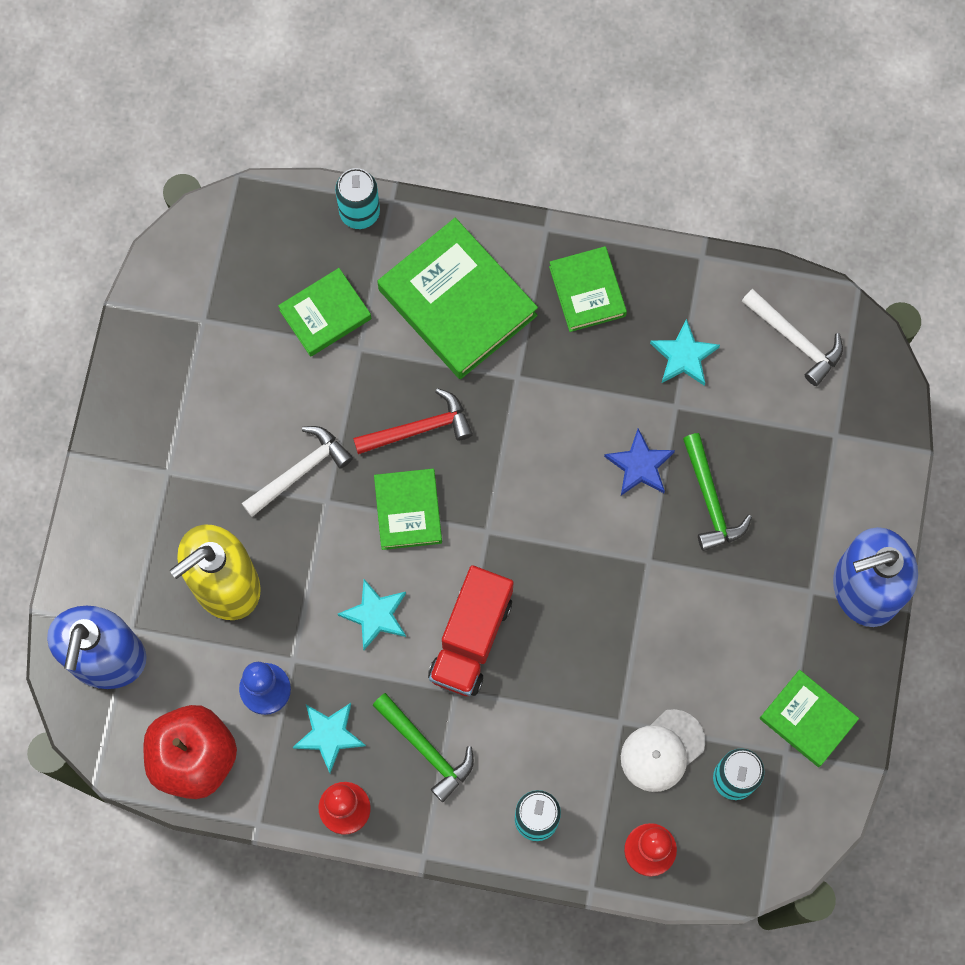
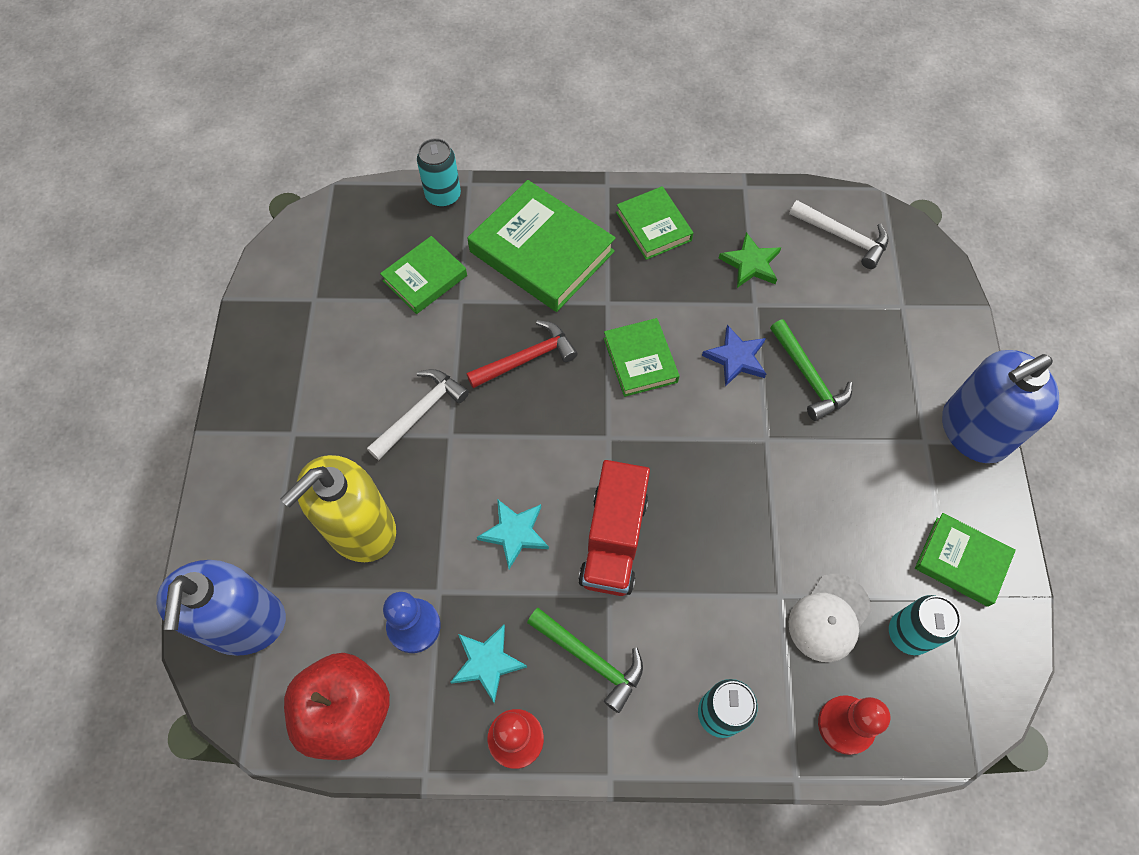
camera: 10 degrees left, 10 degrees down
green book [374,469,442,550] -> green book moved to [604,318,680,397]
turquoise star [650,319,720,386] -> green star [718,232,781,288]

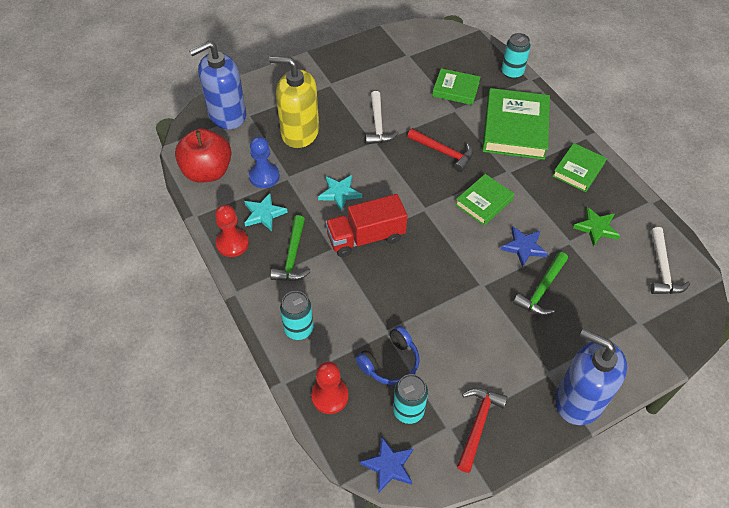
camera: 60 degrees right, 10 degrees down
white hammer [367,369,469,460] -> white hammer turned 75 degrees clockwise [365,91,399,144]
white cap [789,574,871,662] -> blue headphones [356,326,420,385]
green book [915,513,1016,607] -> red hammer [457,388,508,473]
none -> blue star [360,437,414,493]

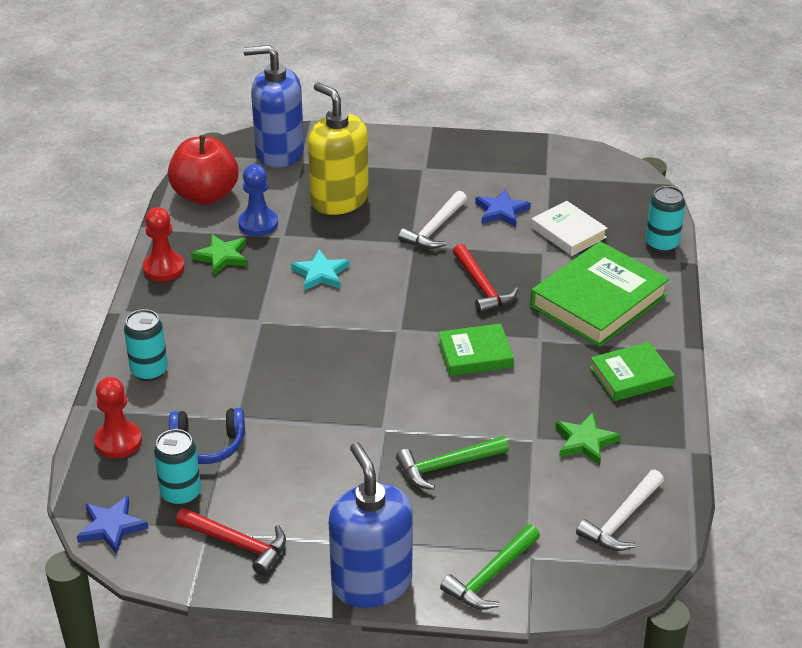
camera: 35 degrees right, 15 degrees down
turquoise star [244,193,288,231] -> green star [191,234,248,275]
green hammer [270,215,311,281] -> green hammer moved to [440,525,540,610]
red truck [325,194,407,257] -> none
green book [432,68,480,105] -> white book [531,201,608,256]
red hammer [457,388,508,473] -> red hammer turned 60 degrees clockwise [176,508,286,576]
blue star [501,226,548,267] -> blue star moved to [475,189,531,227]

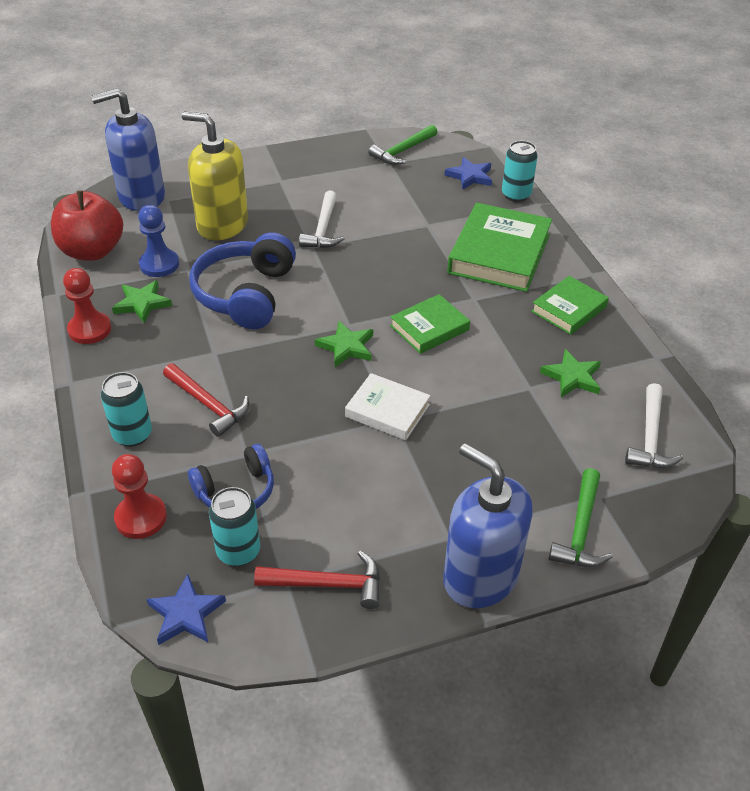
camera: 25 degrees left, 5 degrees up
turquoise star [291,249,349,291] -> blue headphones [189,232,296,329]
green hammer [396,436,509,490] -> green hammer moved to [369,125,437,165]
red hammer [453,244,518,314] -> red hammer moved to [163,363,249,437]
blue star [475,189,531,227] -> blue star moved to [445,157,492,190]
white book [531,201,608,256] -> white book moved to [345,373,431,440]
none -> green star [315,321,373,367]

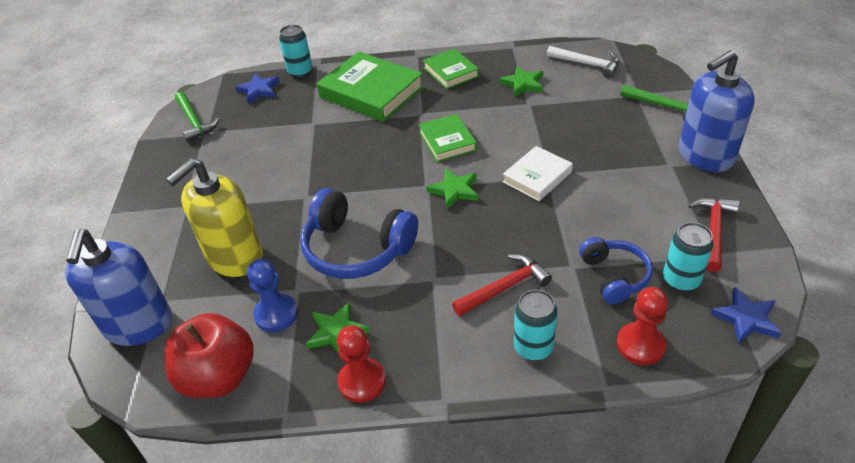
camera: 70 degrees left, 0 degrees up
white hammer [299,191,344,248] -> none

